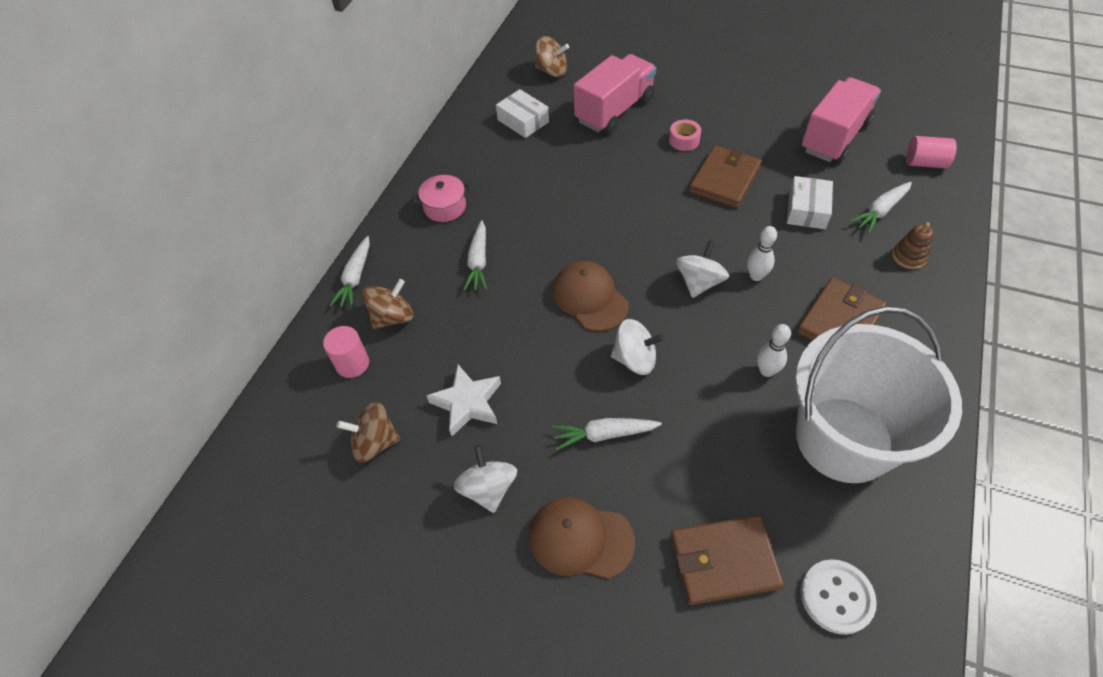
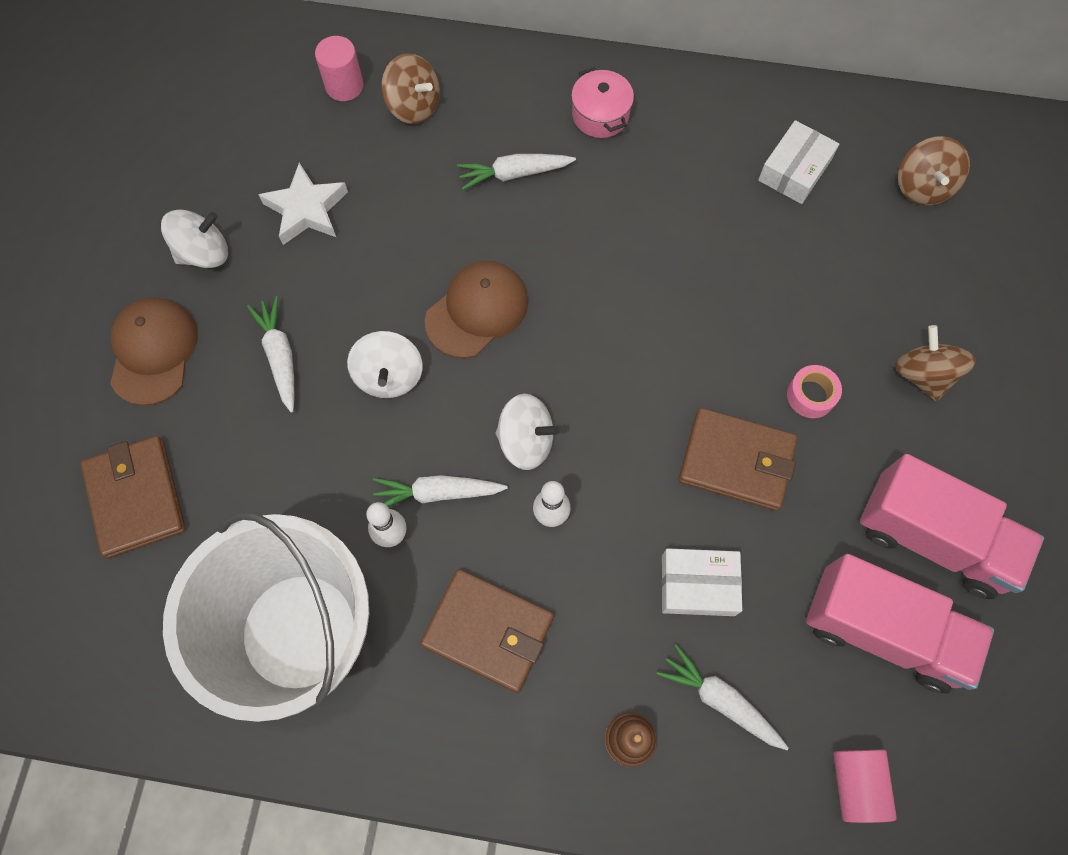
camera: 75 degrees right, 15 degrees up
white carrot [329,236,370,308] -> white carrot moved to [373,475,508,506]
brown spinning top [337,401,400,463] -> brown spinning top moved to [895,325,976,401]
pink truck [574,54,656,134] -> pink truck moved to [860,454,1044,599]
white button [801,559,877,635] -> none

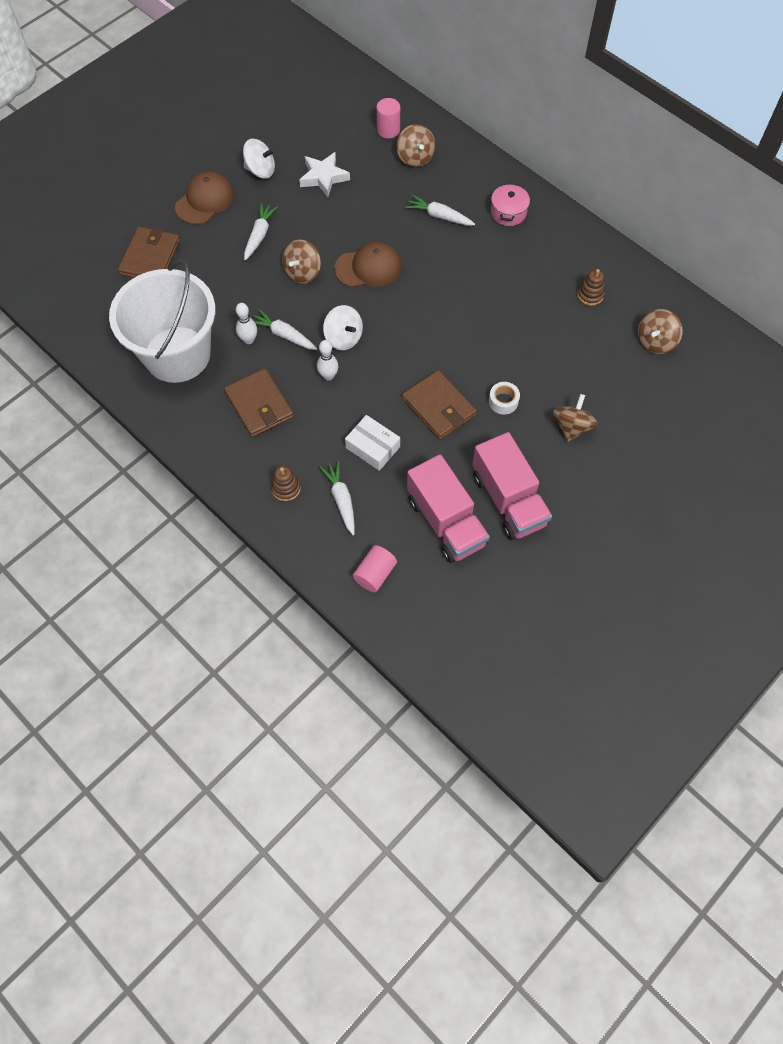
camera: 35 degrees right, 5 degrees down
white spinning top [347,331,422,398] -> brown spinning top [282,240,321,284]
white box [758,120,839,204] -> brown stacking toy [577,269,605,306]
pink tape [787,365,842,418] -> white tape [489,382,520,415]

